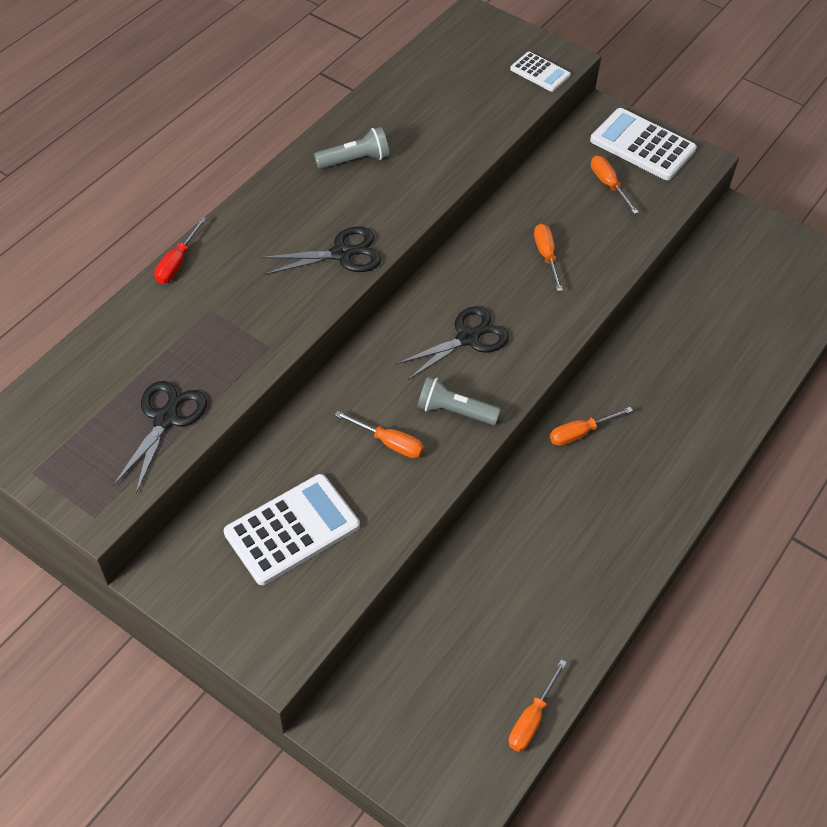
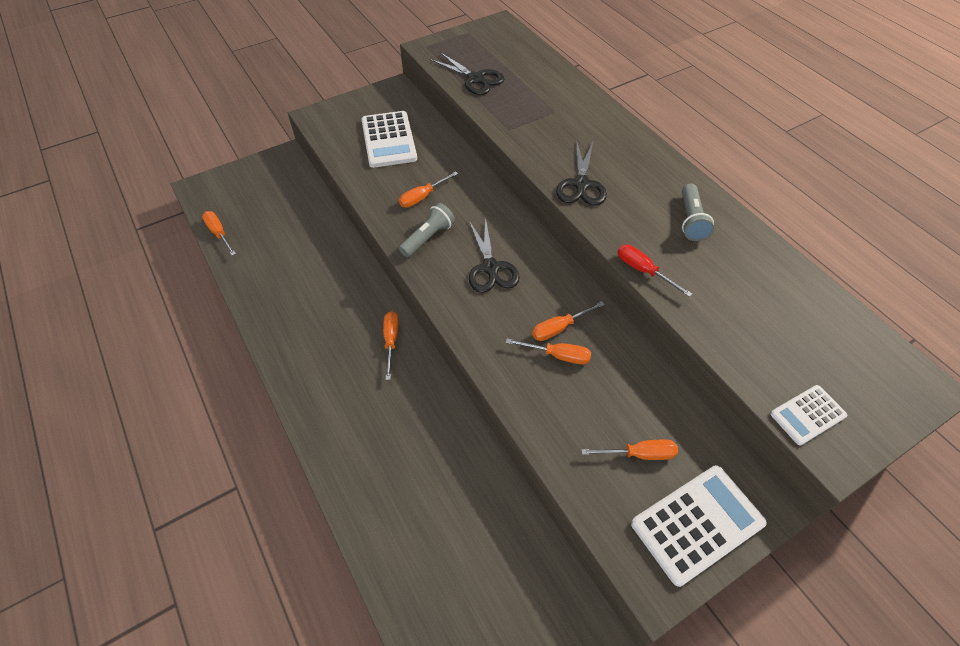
camera: 115 degrees right, 0 degrees up
red screwdriver [154,217,207,284] -> red screwdriver moved to [618,245,692,297]
none -> orange screwdriver [532,301,605,341]

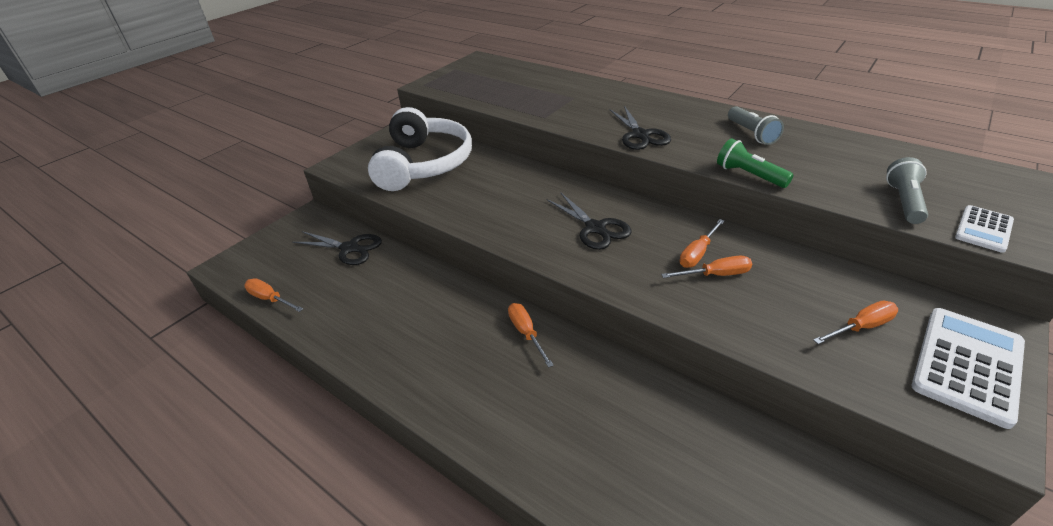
camera: 20 degrees left, 15 degrees down
white calculator [361,111,417,168] -> white headphones [368,107,472,191]
orange screwdriver [399,171,458,208] -> none
grey flashlight [399,203,455,257] -> grey flashlight moved to [886,157,928,224]
black scissors [430,52,504,95] -> black scissors moved to [292,231,382,265]
red screwdriver [618,245,692,297] -> green flashlight [717,138,794,188]

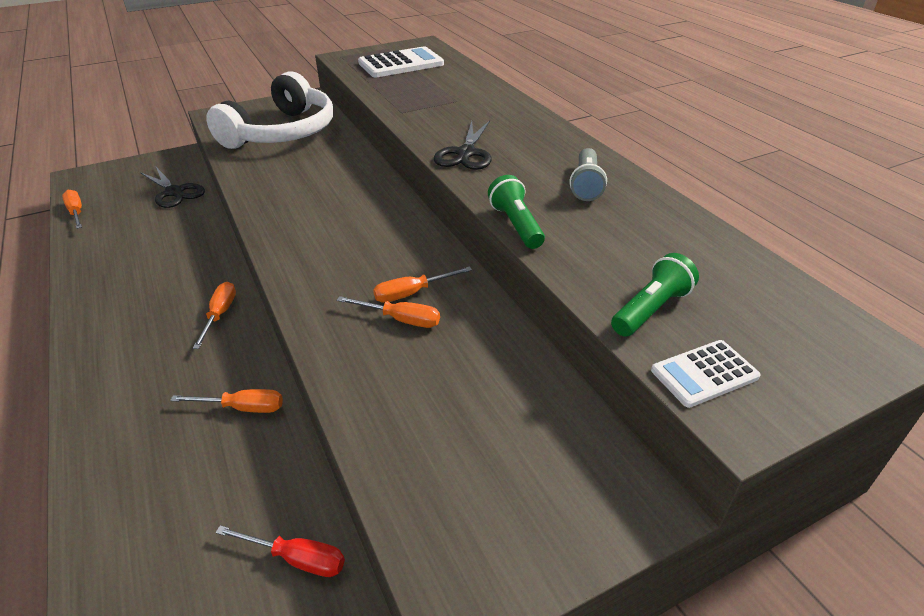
camera: 25 degrees right, 0 degrees up
black scissors [547,193,631,250] -> none
orange screwdriver [813,301,898,344] -> orange screwdriver moved to [170,389,283,413]
grey flashlight [886,157,928,224] -> green flashlight [611,253,699,337]
white calculator [912,308,1025,429] -> white calculator moved to [358,46,444,77]
none -> red screwdriver [215,525,345,577]

